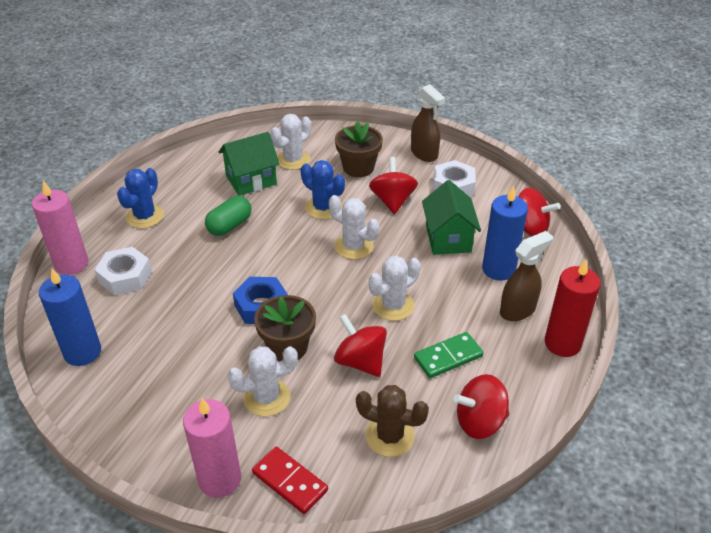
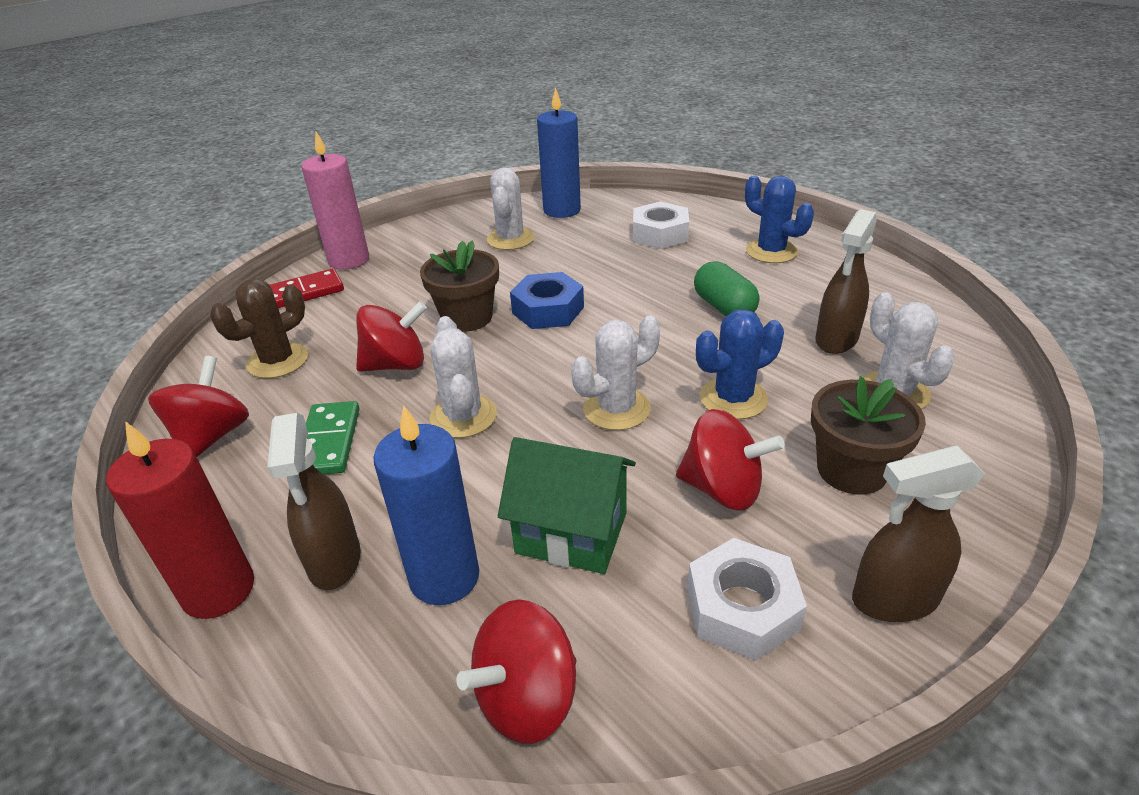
camera: 115 degrees right, 5 degrees down
pink candle [32,181,88,275] -> none
green house [219,132,280,196] -> brown spray bottle [815,209,877,354]
white cactus [228,346,298,417] -> white cactus moved to [487,167,534,250]

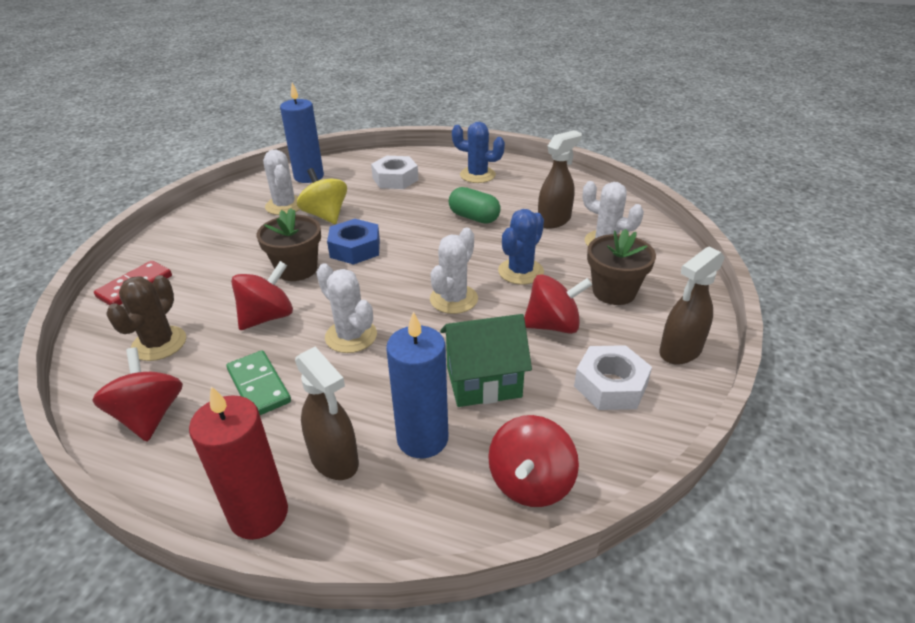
camera: 30 degrees left, 0 degrees up
pink candle [302,132,369,270] -> none
brown spray bottle [815,209,877,354] -> brown spray bottle turned 135 degrees counterclockwise [538,130,582,229]
none -> yellow spinning top [297,168,347,224]

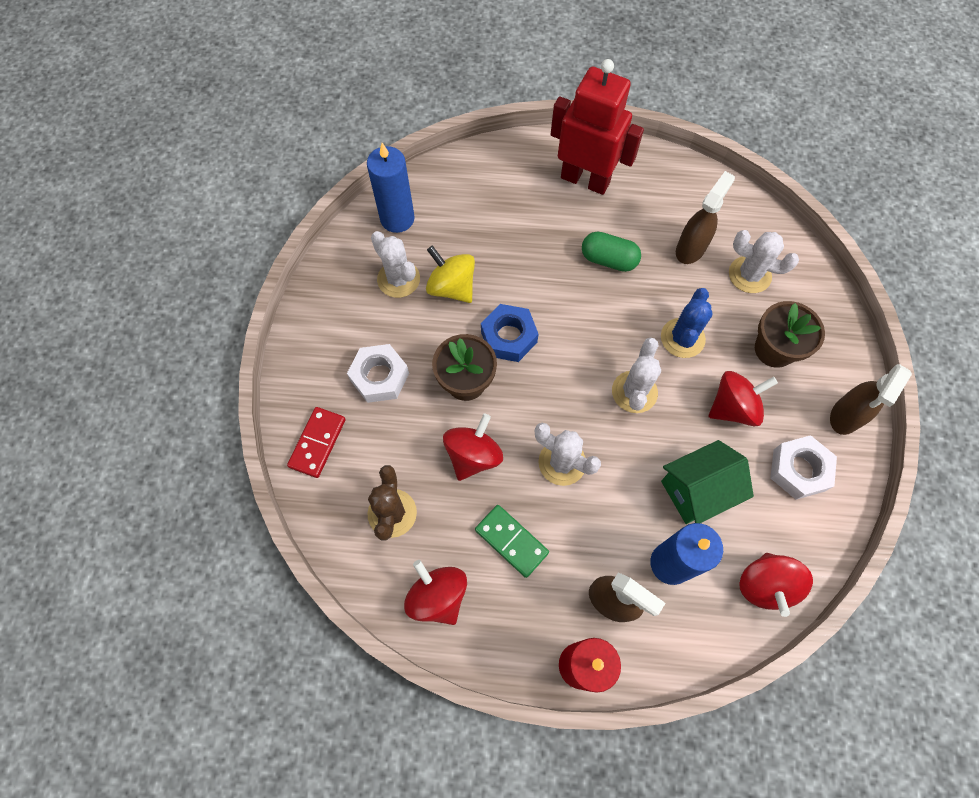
camera: 15 degrees left, 30 degrees up
white nut [371,156,418,189] -> white nut moved to [347,344,409,403]
blue cactus [452,122,505,183] -> red robot [550,59,644,195]

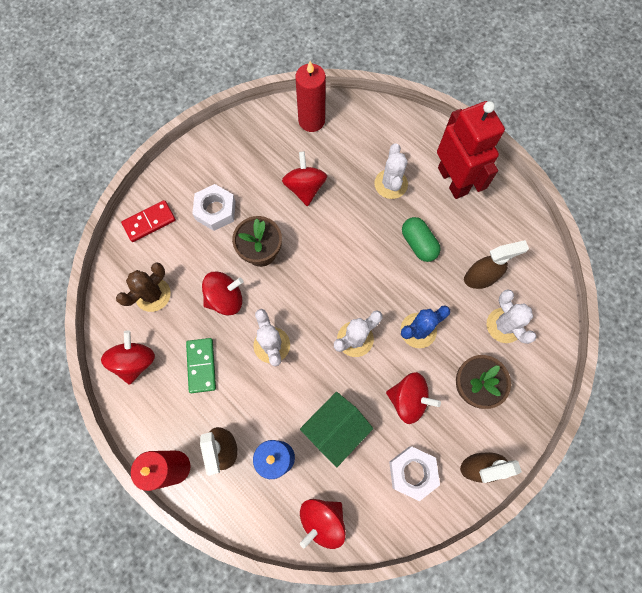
camera: 40 degrees right, 5 degrees up
blue candle [367,143,415,233] -> red candle [295,61,326,132]
white cactus [371,231,420,298] -> white cactus moved to [374,143,408,199]
yellow spinning top [426,245,475,303] -> red spinning top [282,151,327,206]
blue nut [481,304,538,362] -> none
green house [661,440,754,524] -> green house turned 60 degrees counterclockwise [300,392,373,467]

